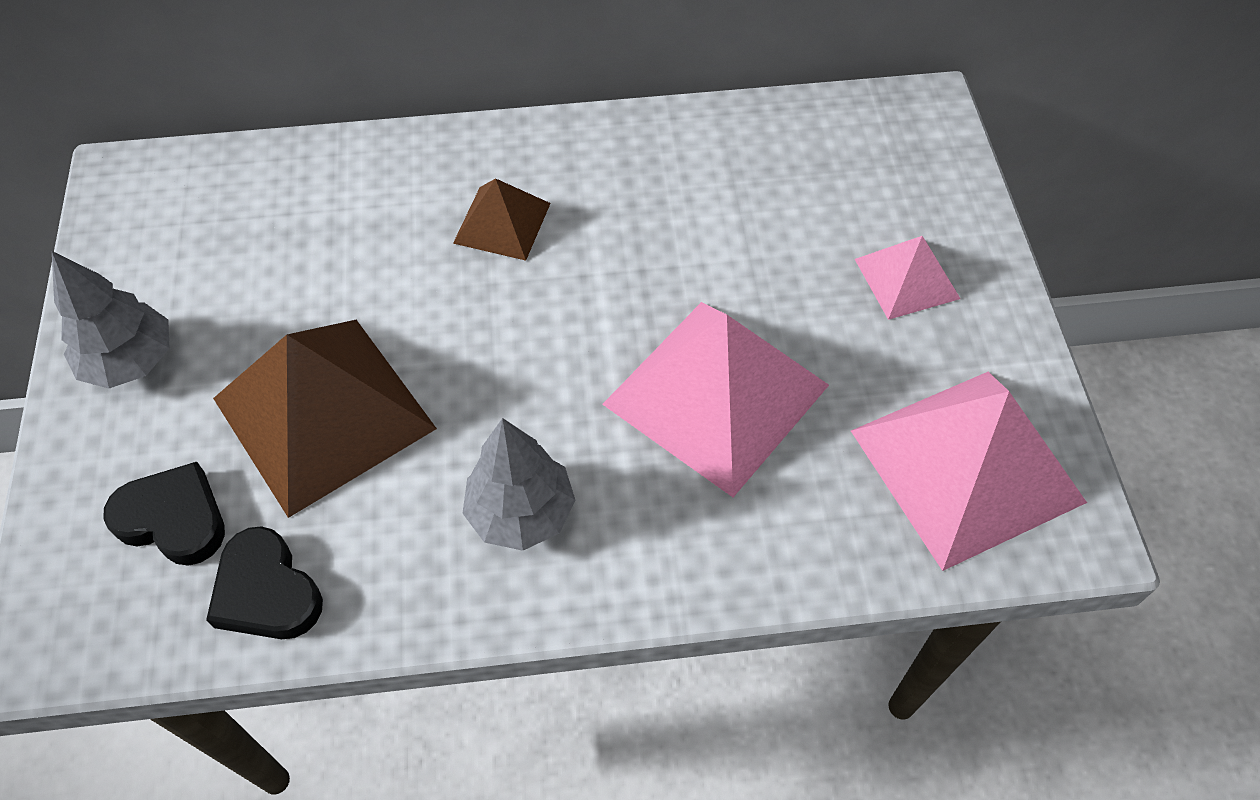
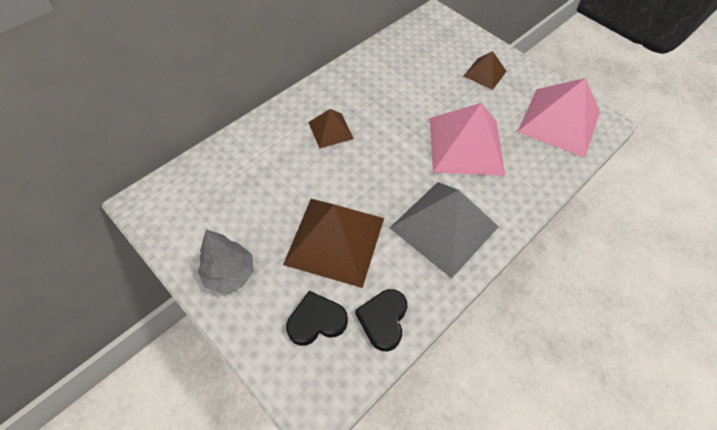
camera: 40 degrees left, 0 degrees up
black heart [206,526,323,639] -> black heart turned 90 degrees clockwise [355,289,407,351]
grey tree [462,418,576,551] -> grey pyramid [390,182,499,279]
pink pyramid [855,236,960,320] -> brown pyramid [464,51,507,90]

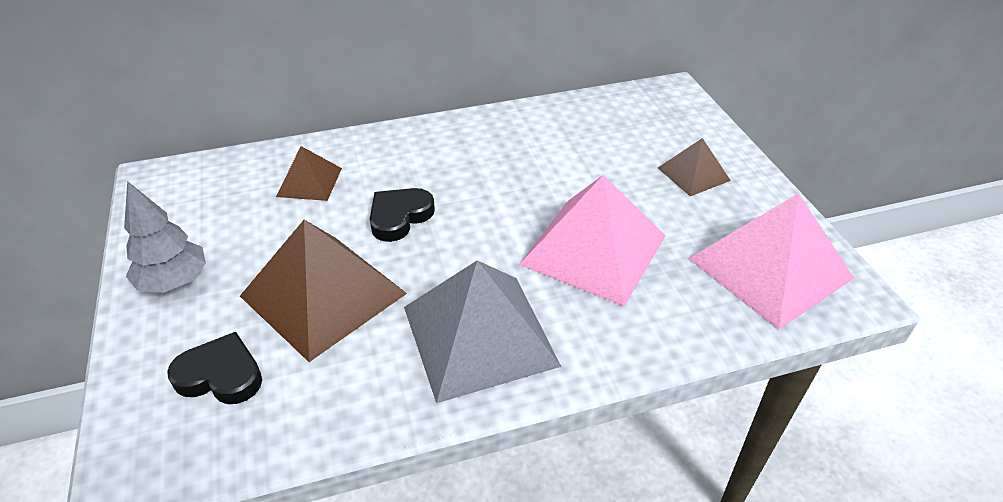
camera: 30 degrees right, 15 degrees down
brown pyramid [308,109,354,149] -> brown pyramid moved to [276,146,342,201]
black heart [355,289,407,351] -> black heart moved to [370,188,435,242]

